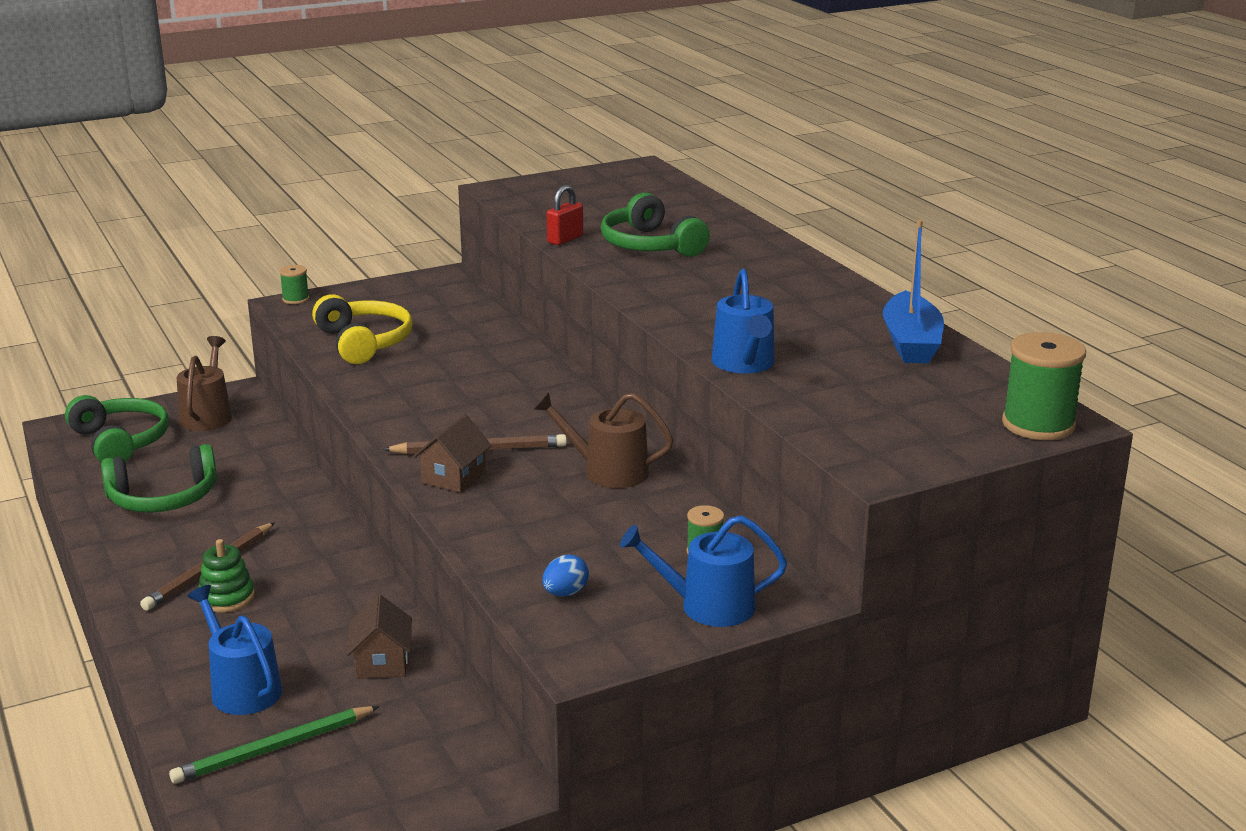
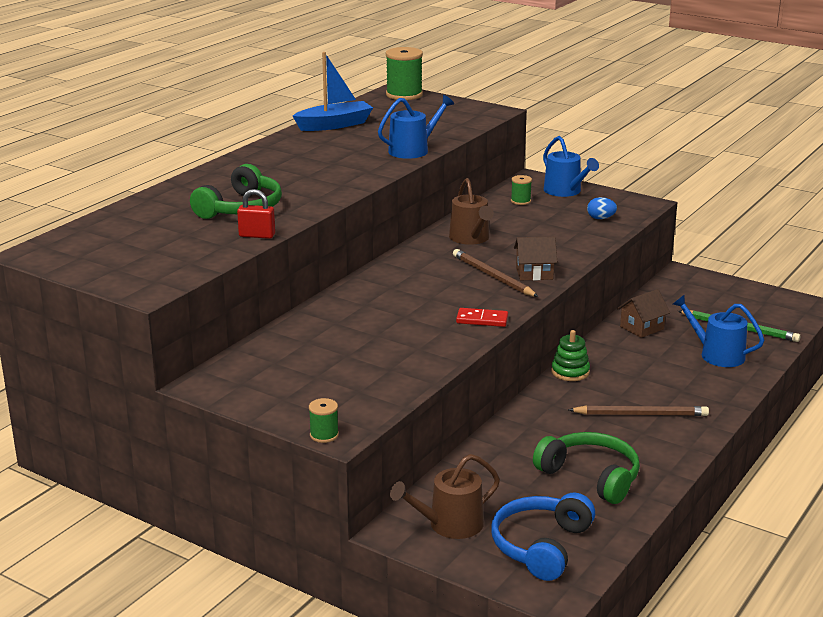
camera: 120 degrees left, 0 degrees up
green headphones [65,395,169,462] -> blue headphones [491,492,595,581]
blue watering can [187,585,282,715] -> blue watering can turned 105 degrees clockwise [673,295,764,367]
green stacking toy [198,539,255,613] -> green stacking toy moved to [551,330,590,381]
yellow headphones [312,294,413,364] -> none
none -> red domino [456,308,508,327]

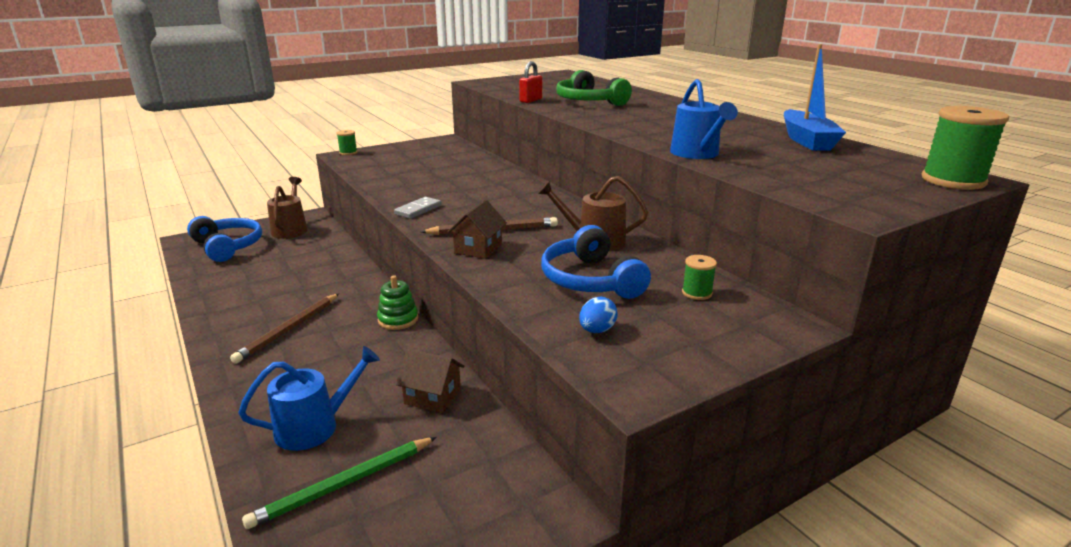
camera: 115 degrees right, 0 degrees up
red domino [456,308,508,327] -> grey domino [394,197,442,219]
green headphones [533,432,640,504] -> none
blue watering can [543,136,599,197] -> none
brown house [617,289,670,338] -> brown house turned 60 degrees counterclockwise [396,349,464,413]
none -> blue headphones [541,225,651,299]

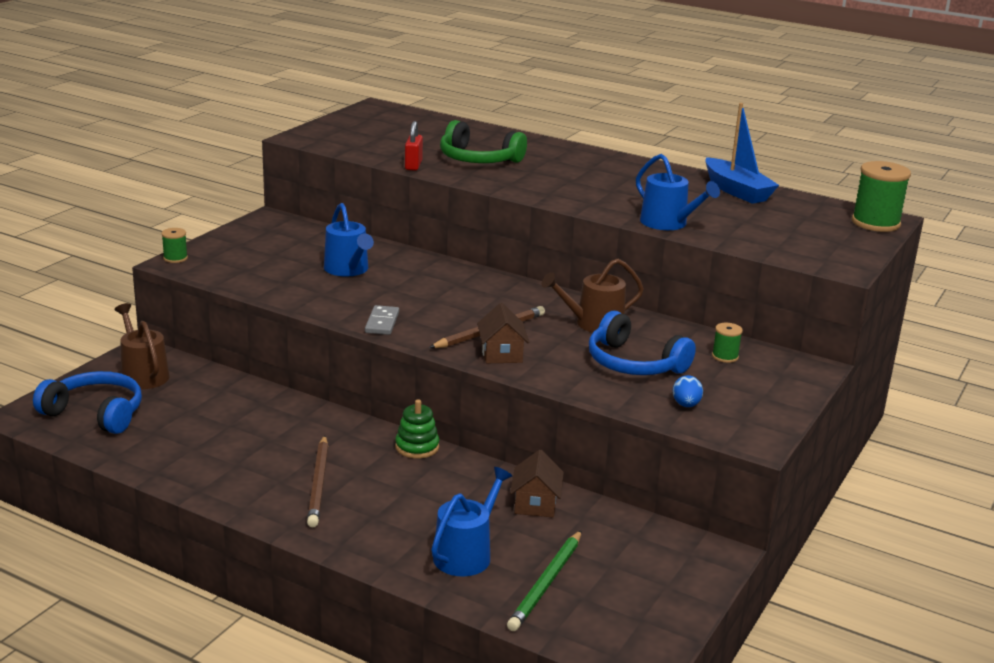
camera: 30 degrees left, 0 degrees up
brown house [396,349,464,413] -> brown house turned 75 degrees counterclockwise [510,450,564,518]
none -> blue watering can [324,203,374,276]

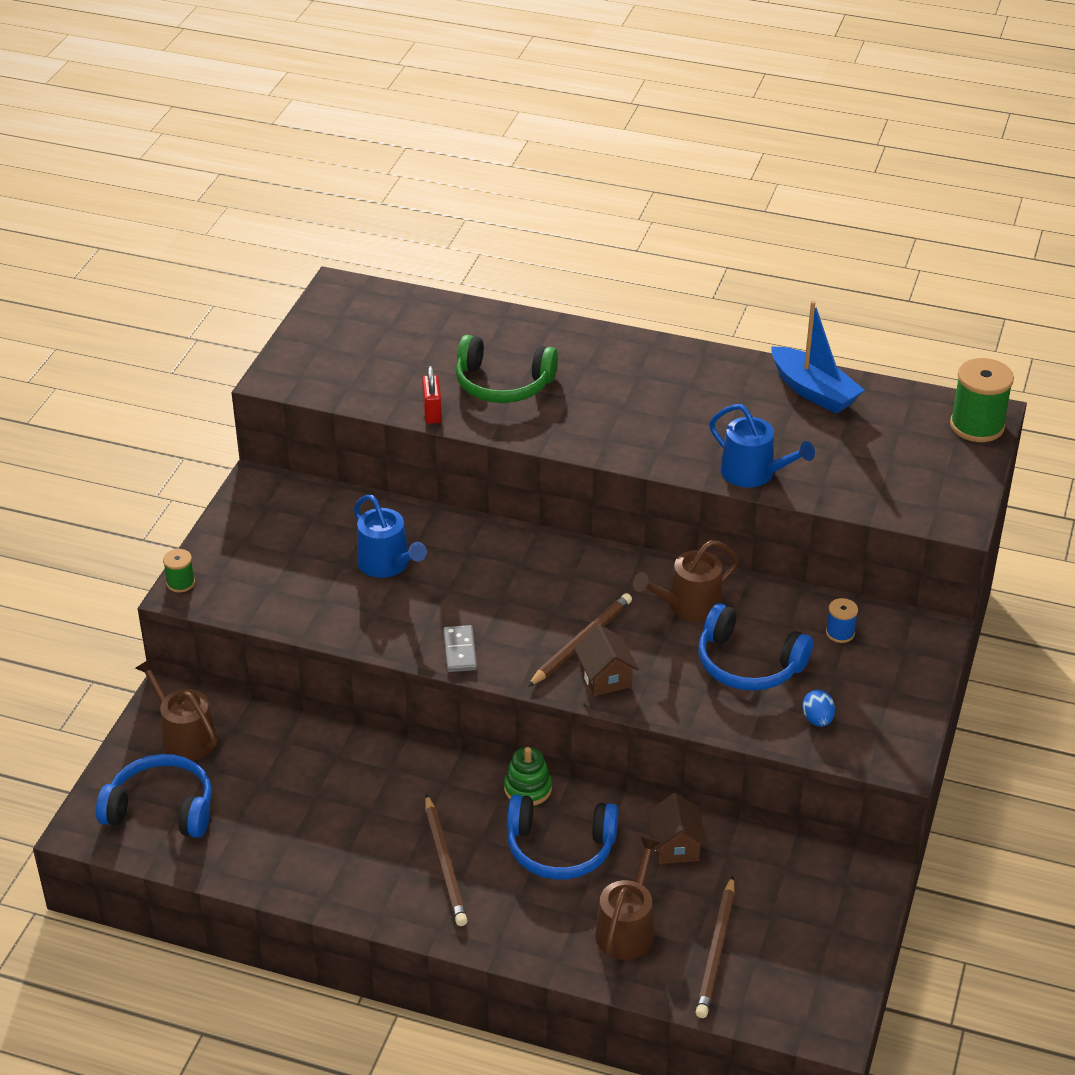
camera: 10 degrees left, 15 degrees up
blue watering can [431,467,512,576] -> brown watering can [595,836,661,960]
green pencil [507,530,582,631] -> brown pencil [696,876,735,1018]
green spool [712,323,743,363] -> blue spool [826,598,858,643]
none -> blue headphones [507,795,618,879]

